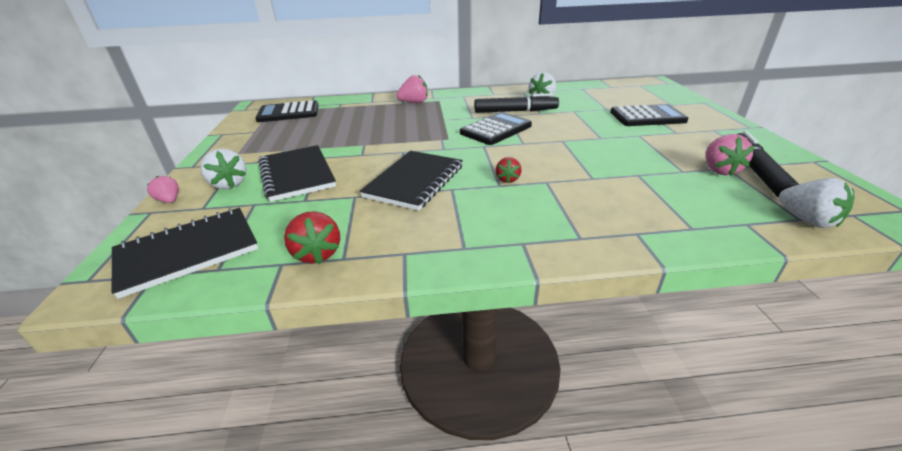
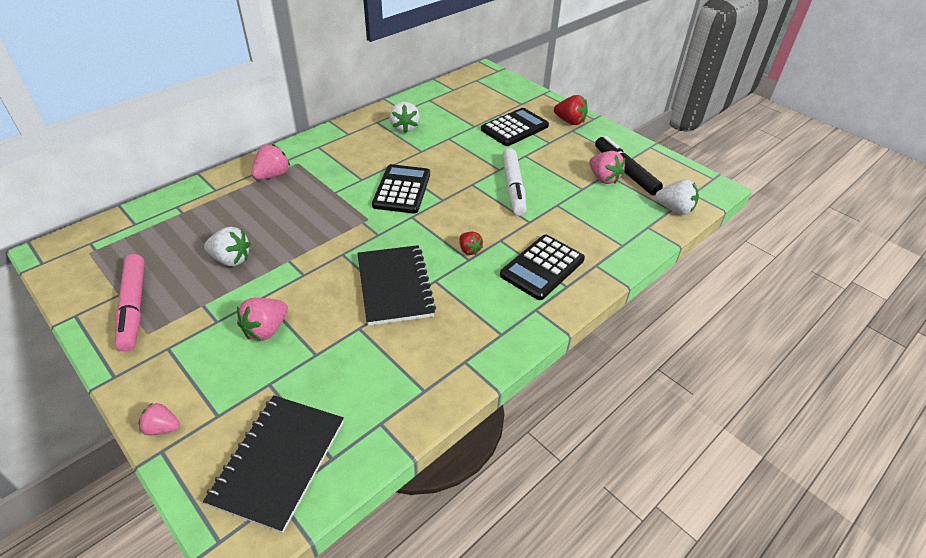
camera: 40 degrees left, 10 degrees up
white strawberry [200,149,246,189] -> white strawberry moved to [204,227,251,266]
black calculator [255,100,319,122] -> black calculator moved to [500,235,585,300]
black notebook [258,145,336,202] -> pink strawberry [237,298,288,341]
red strawberry [284,211,340,264] -> red strawberry moved to [554,95,588,125]
black marker [474,93,559,113] -> none
none -> pink marker [115,254,145,352]
none -> white marker [502,148,527,216]

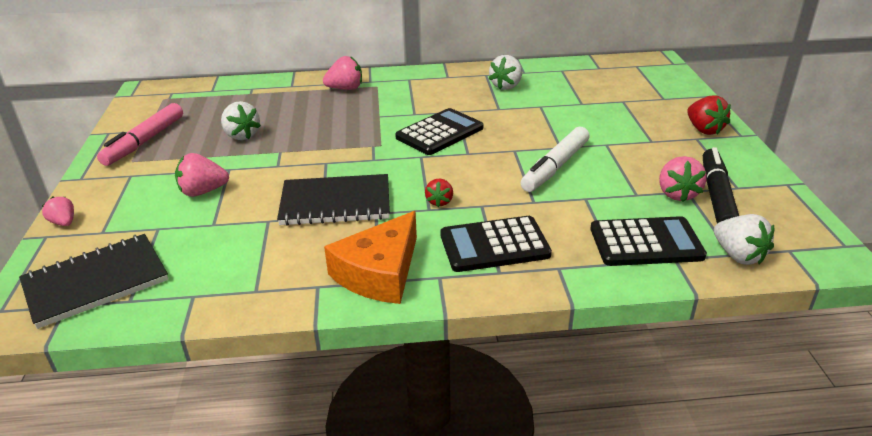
camera: 40 degrees right, 10 degrees down
black notebook [357,245,436,326] -> black notebook turned 60 degrees clockwise [277,174,390,226]
black calculator [481,108,549,146] -> black calculator moved to [590,216,707,266]
none -> orange cheese [324,211,417,304]

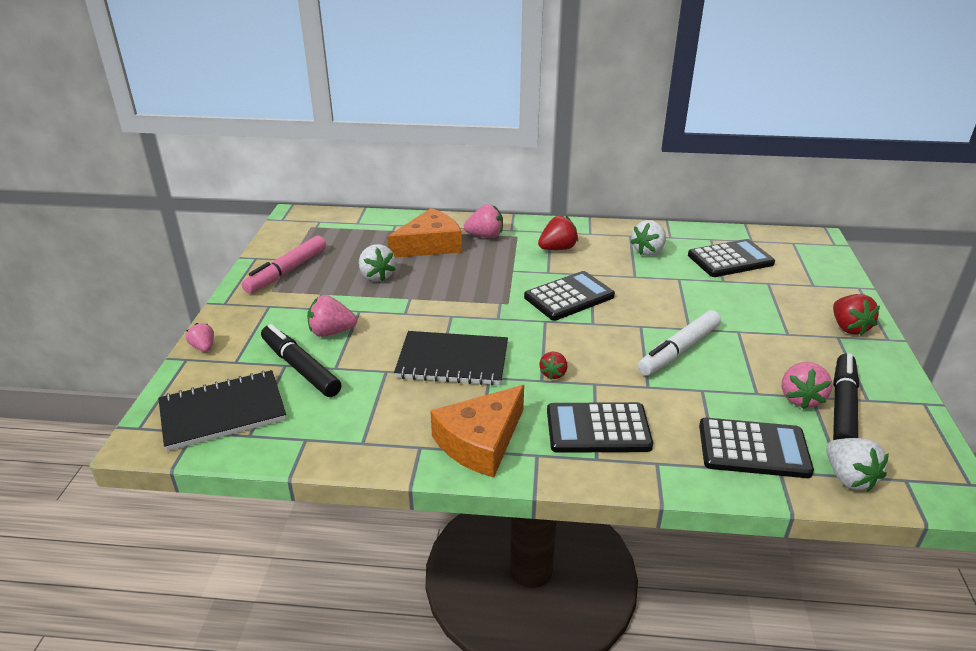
camera: 10 degrees right, 0 degrees up
none -> black marker [261,324,341,397]
none -> orange cheese [387,208,462,258]
none -> red strawberry [538,216,578,250]
none -> black calculator [688,239,775,277]

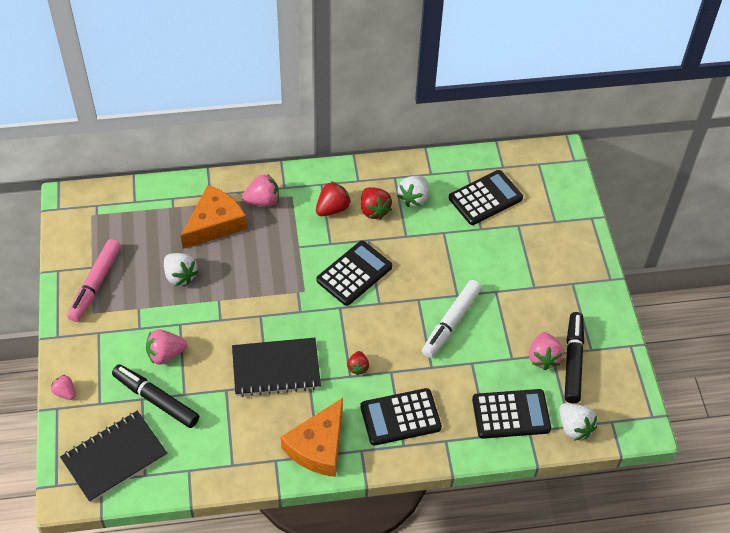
camera: 15 degrees left, 20 degrees up
red strawberry [833,294,880,335] -> red strawberry moved to [361,187,392,220]

